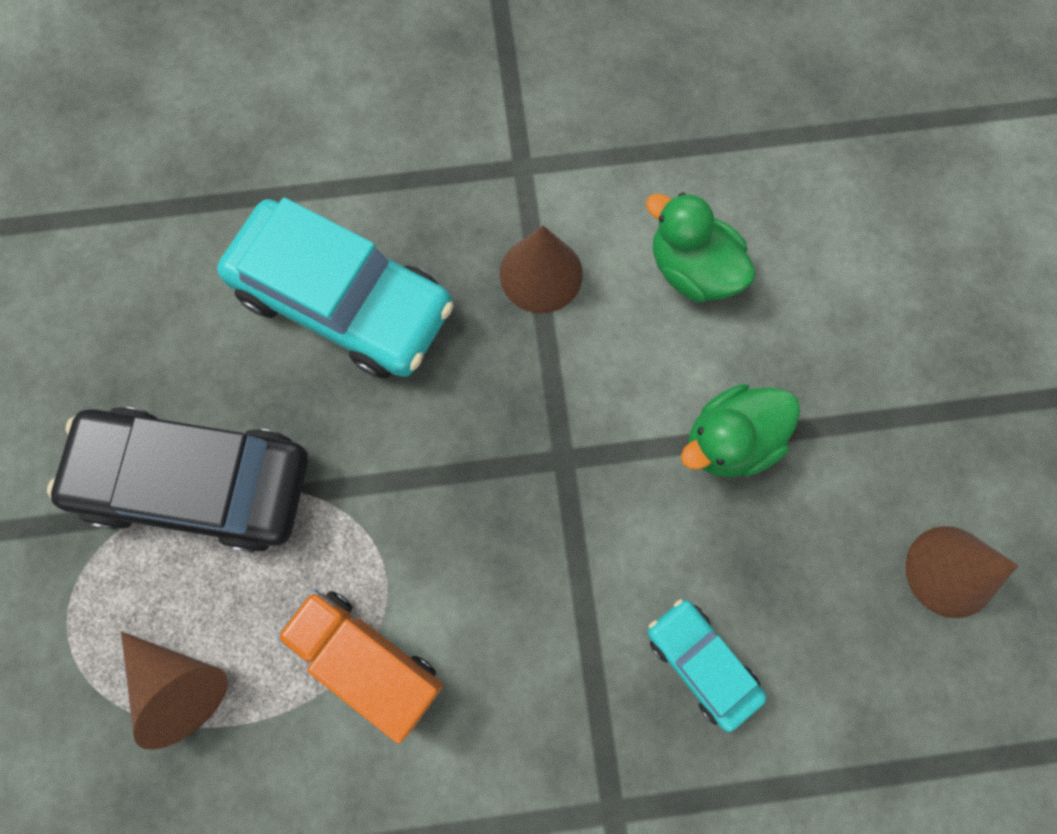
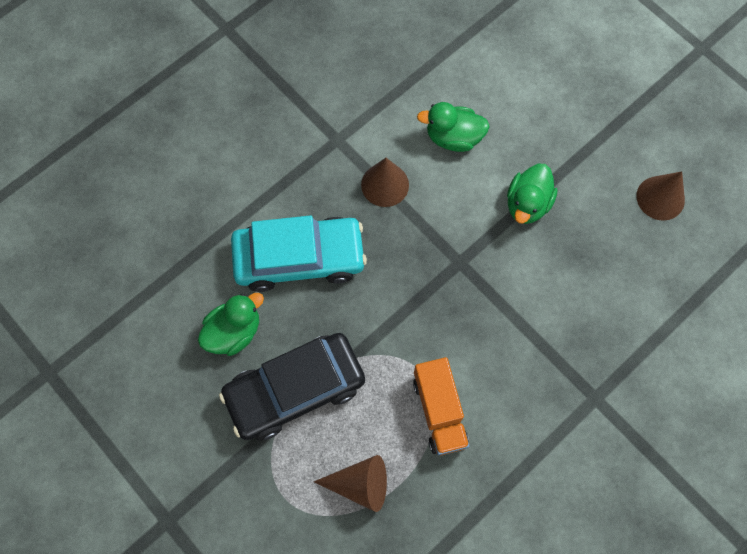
camera: 35 degrees left, 5 degrees down
orange truck [276,590,443,744] -> orange truck turned 105 degrees counterclockwise [413,357,470,455]
turquoise car [647,599,767,732] -> none
none -> green duck [198,293,264,356]

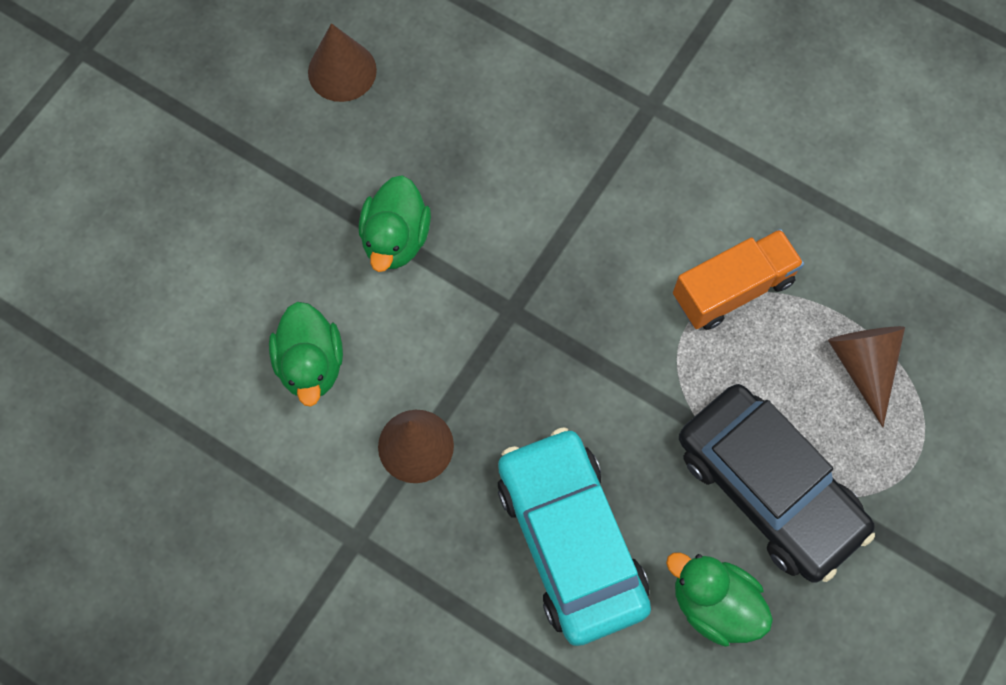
camera: 105 degrees left, 0 degrees up
green duck [507,164,558,224] -> green duck turned 90 degrees clockwise [359,175,431,272]

